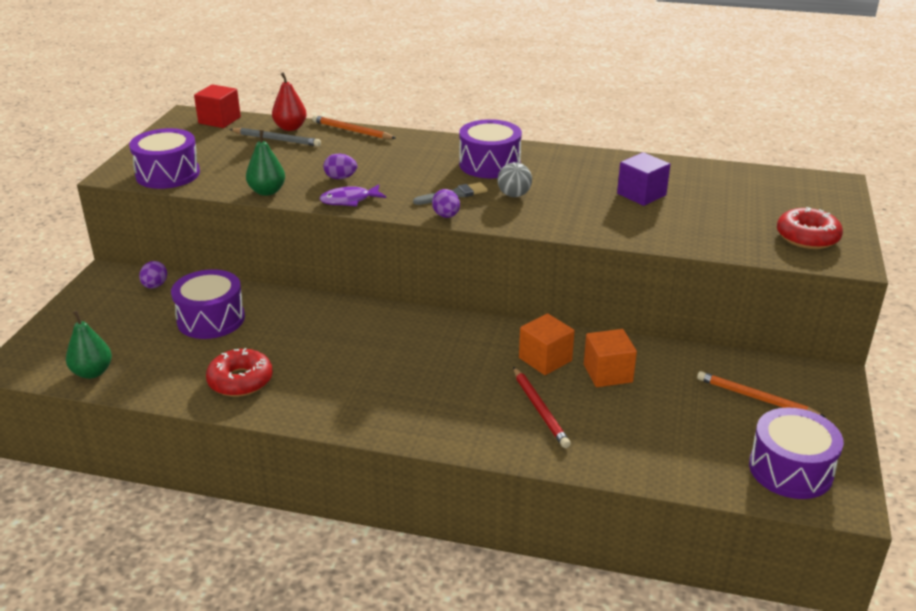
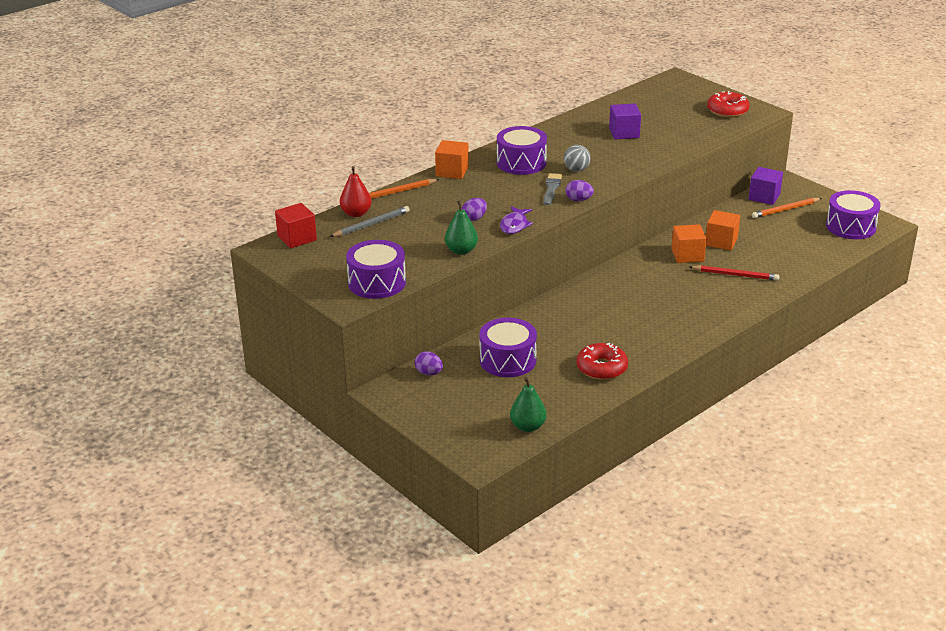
camera: 55 degrees left, 0 degrees up
none -> orange cube [435,140,469,179]
none -> purple cube [748,167,783,205]

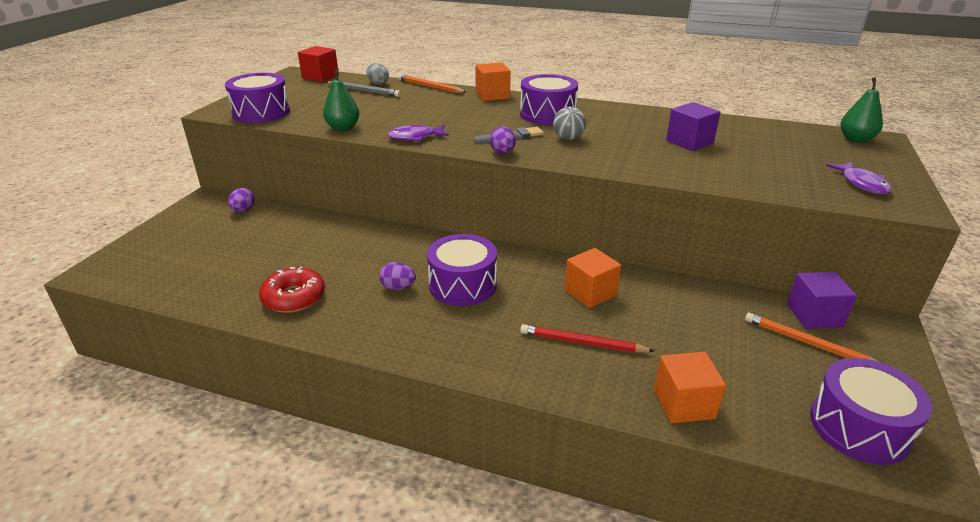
camera: 60 degrees right, 0 degrees up
red pear [340,166,372,217] -> grey egg [366,63,389,85]
purple egg [462,198,487,221] -> purple egg moved to [379,262,416,290]
purple drum [479,318,537,377] -> purple drum moved to [427,234,497,306]
green pear [510,377,546,432] -> green pear moved to [840,77,883,143]
red pencil [690,265,780,281] -> red pencil turned 120 degrees clockwise [520,324,654,353]
orange cube [706,210,740,250] -> orange cube moved to [654,352,726,423]
red donut [707,91,750,117] -> purple fish [826,162,892,194]

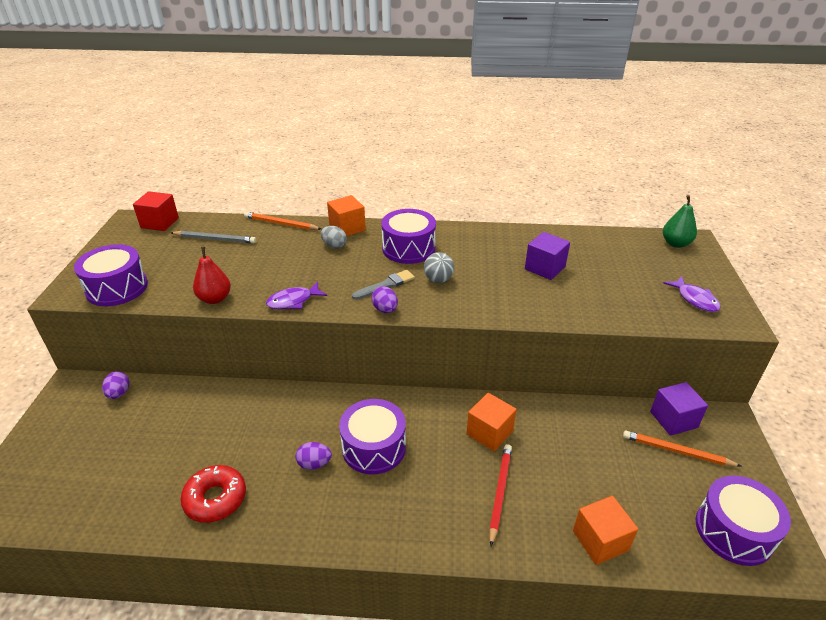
camera: 15 degrees left, 5 degrees up
green pear [323,68,359,131] -> red pear [193,247,231,304]
grey egg [366,63,389,85] -> grey egg moved to [321,226,347,249]
red pencil [520,324,654,353] -> red pencil turned 105 degrees clockwise [489,444,512,546]

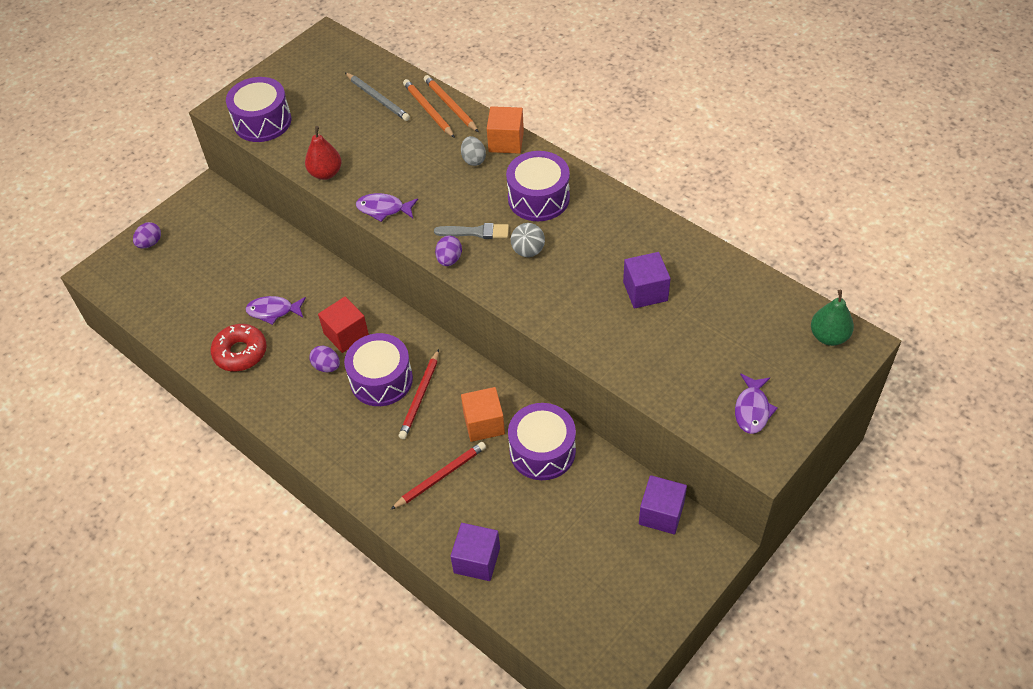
camera: 40 degrees right, 15 degrees up
purple egg [102,371,129,399] -> purple egg moved to [133,222,161,248]
red cube [133,191,179,231] -> red cube moved to [318,297,369,353]
orange cube [573,496,638,565] -> purple cube [450,523,500,581]
orange pencil [623,431,741,467] -> orange pencil moved to [403,79,455,138]
purple drum [696,475,791,566] -> purple drum moved to [508,403,576,480]
none -> purple fish [245,296,306,325]
none -> red pencil [399,349,439,439]

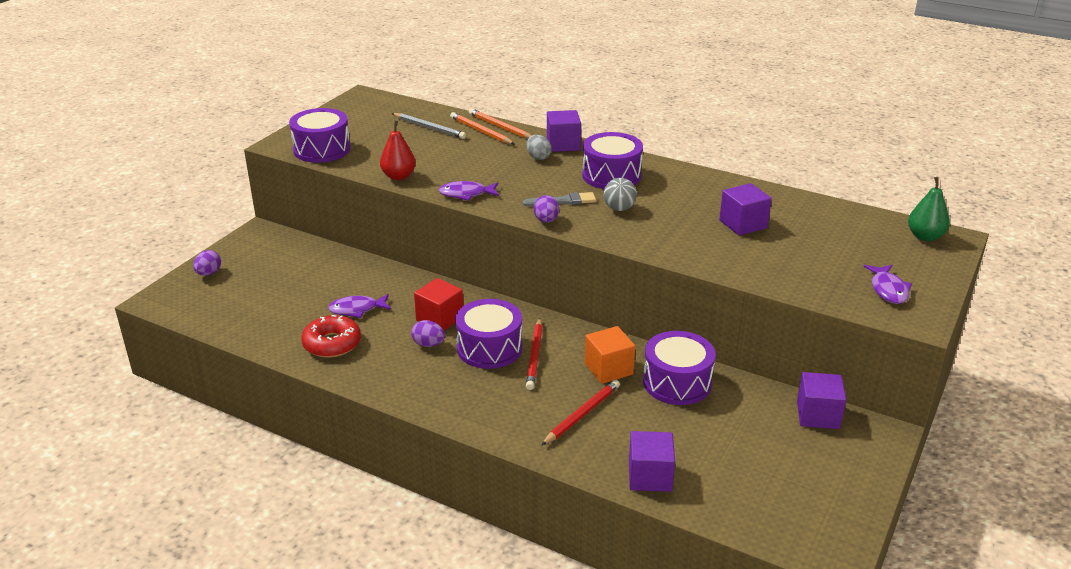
camera: 15 degrees left, 20 degrees down
orange cube [487,106,524,154] -> purple cube [547,110,581,152]

